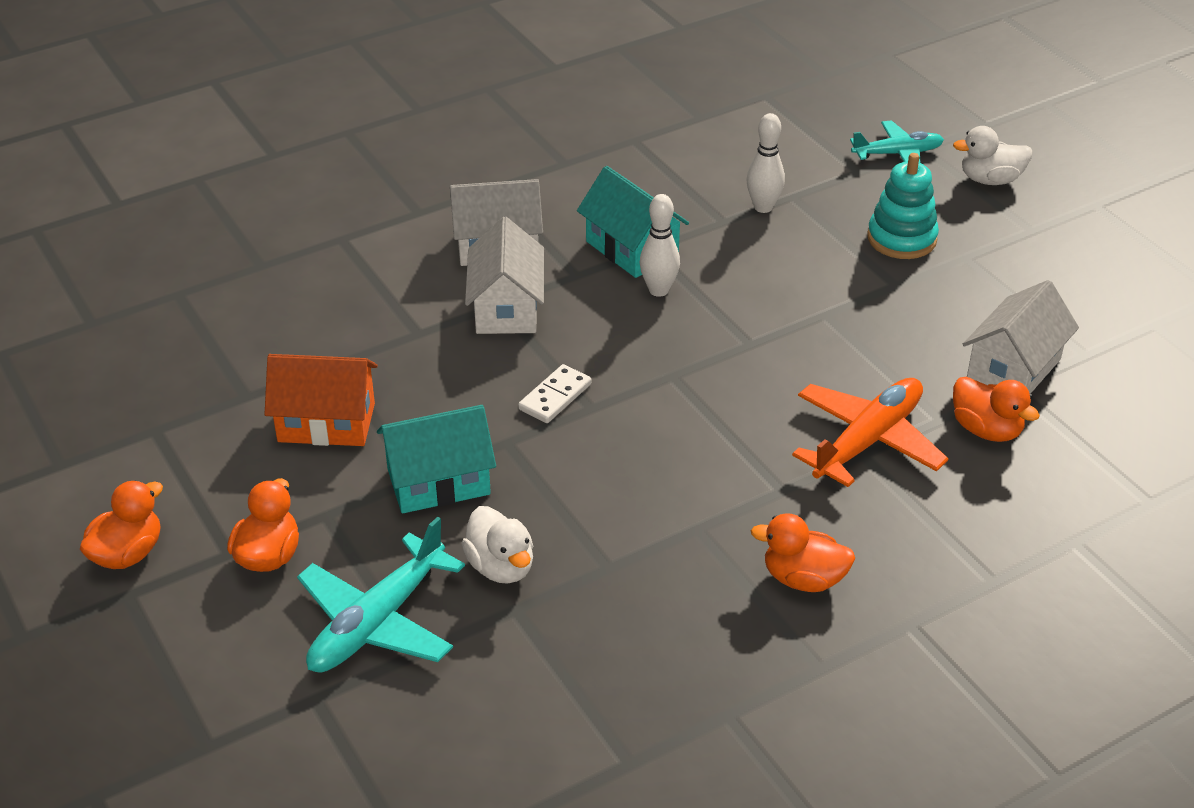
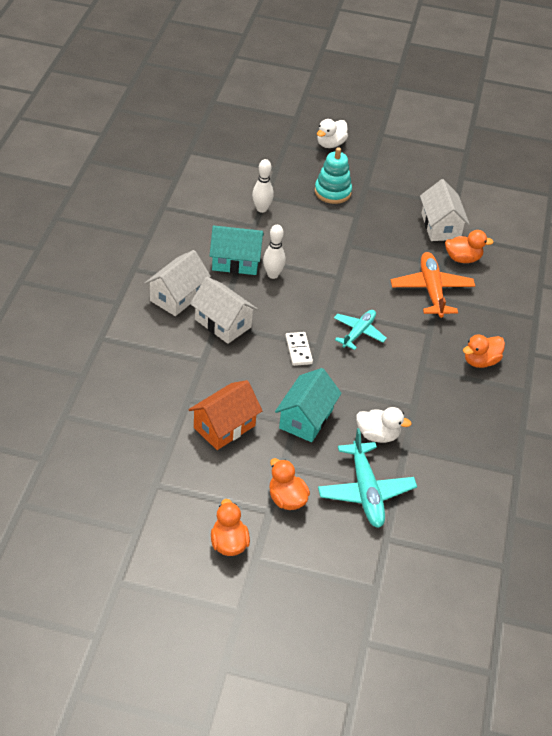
camera: 50 degrees left, 5 degrees up
turquoise plane [850,120,944,163] -> turquoise plane moved to [334,310,387,350]

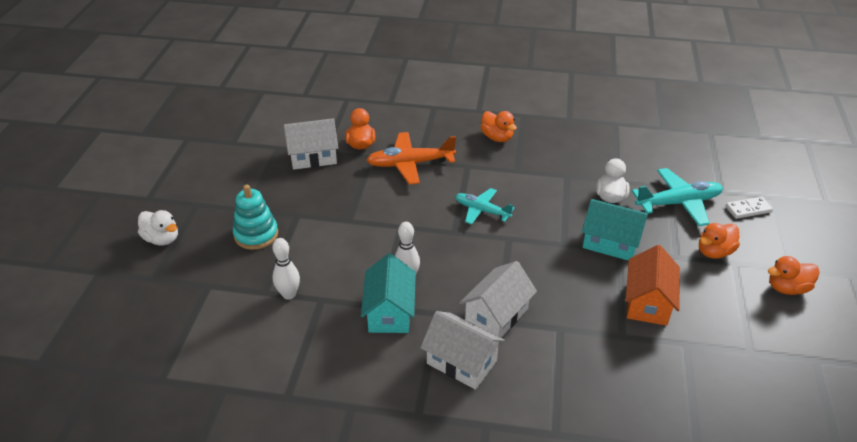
camera: 90 degrees left, 5 degrees down
orange house [188,380,262,450] -> orange house turned 60 degrees clockwise [626,245,680,326]
white domino [285,332,313,366] -> white domino moved to [726,197,773,219]

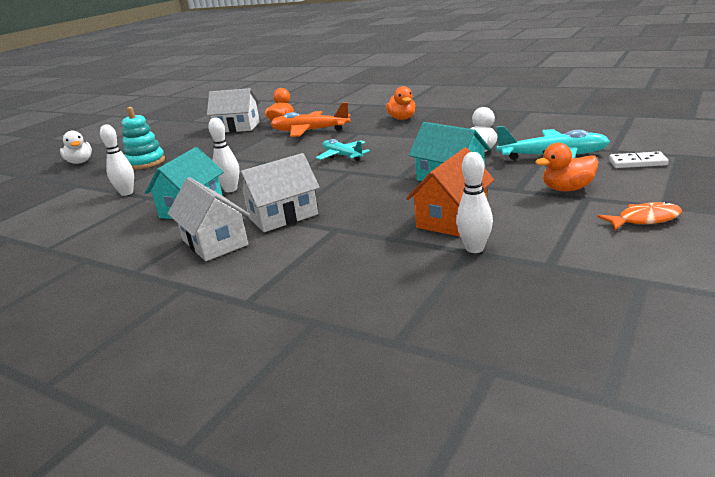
camera: 25 degrees right, 15 degrees down
orange duck [768,256,820,295] -> orange fish [597,202,682,230]
none -> white bowling pin [456,152,493,253]

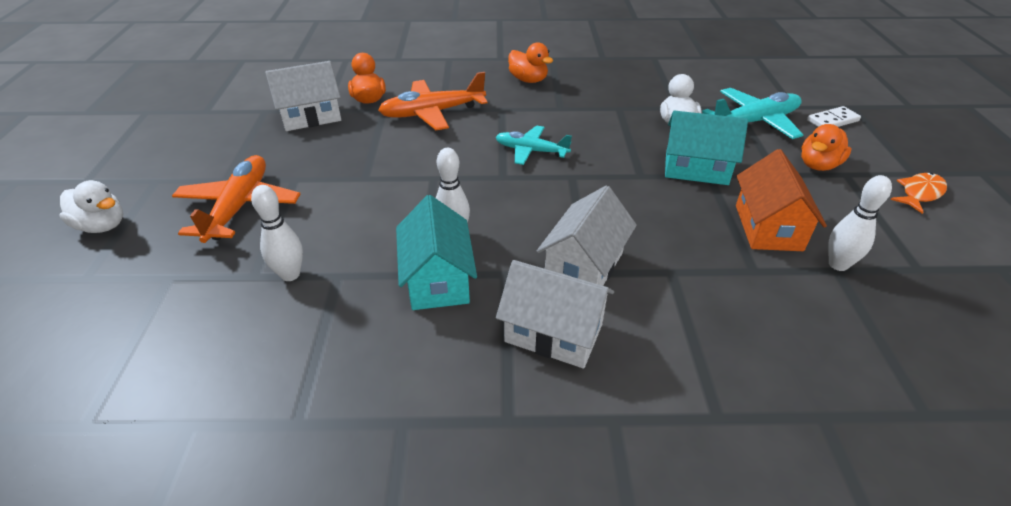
camera: 35 degrees left, 15 degrees up
turquoise stacking toy [122,107,165,170] -> orange plane [172,155,300,243]

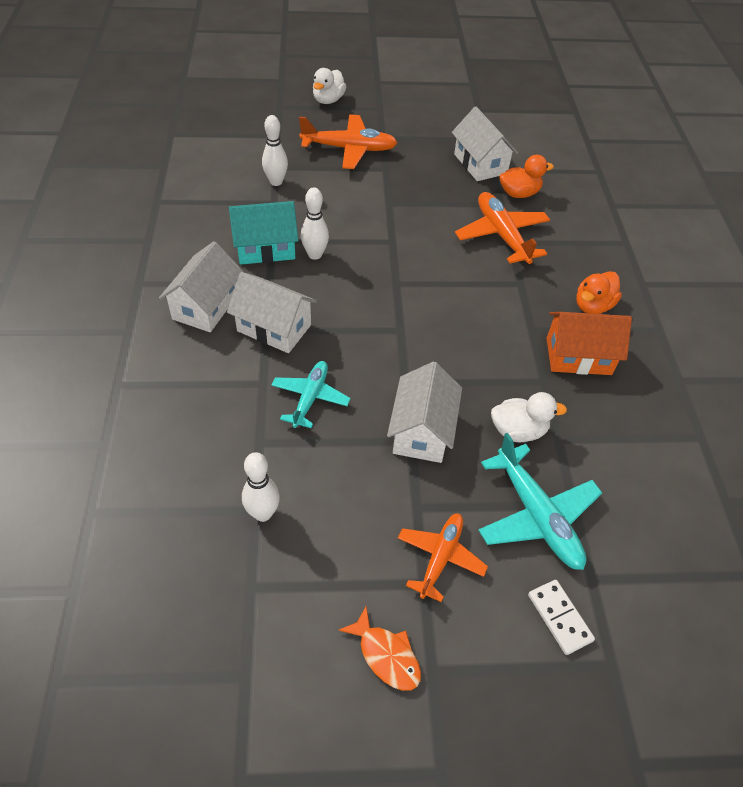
camera: 85 degrees right, 10 degrees up
turquoise plane [496,125,572,165] -> turquoise plane moved to [271,361,351,428]
turquoise house [665,111,748,185] -> white house [387,362,462,463]
orange house [736,149,827,251] -> orange house moved to [546,312,632,375]
orange duck [801,124,852,171] -> orange plane [398,514,488,602]

